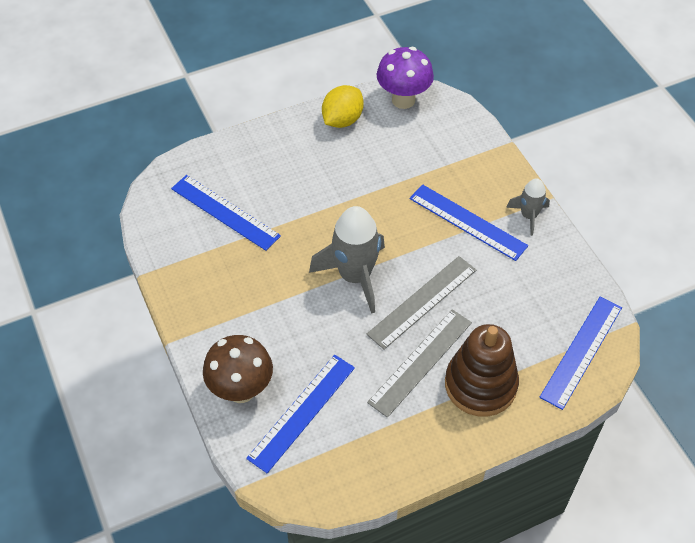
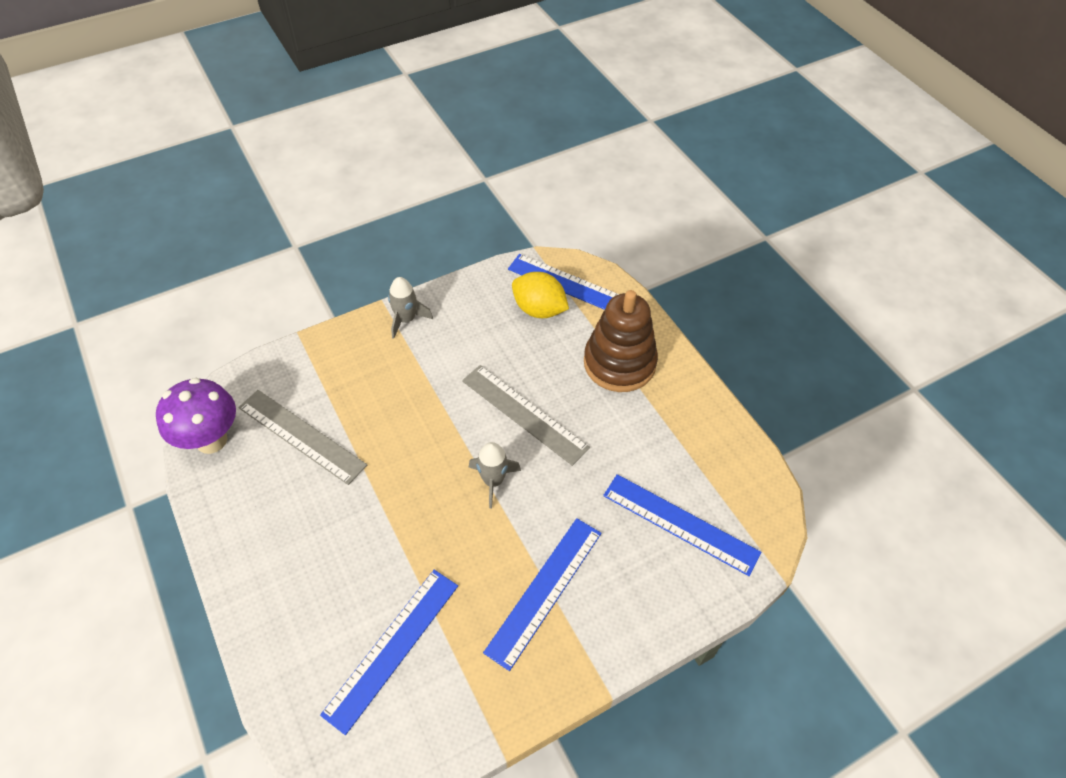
camera: 95 degrees left, 0 degrees up
brown mushroom [203,335,273,403] -> none
grey rocket [309,206,385,314] -> grey rocket [469,442,521,508], size x0.54
yellow lemon [322,85,364,128] -> yellow lemon moved to [512,272,569,318]
grey ruler [367,309,472,418] -> grey ruler moved to [238,390,367,485]
blue ruler [410,184,528,261] -> blue ruler moved to [483,518,602,671]

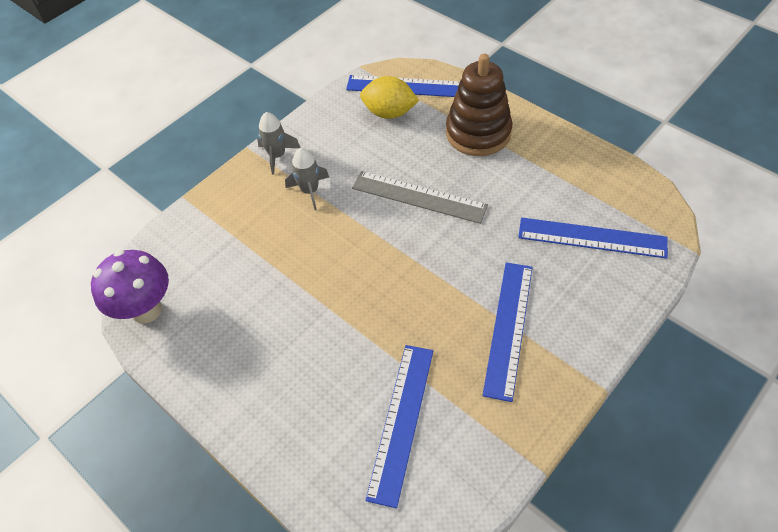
camera: 15 degrees left, 0 degrees up
grey ruler [238,390,367,485] -> none
grey rocket [469,442,521,508] -> grey rocket moved to [285,148,329,210]

